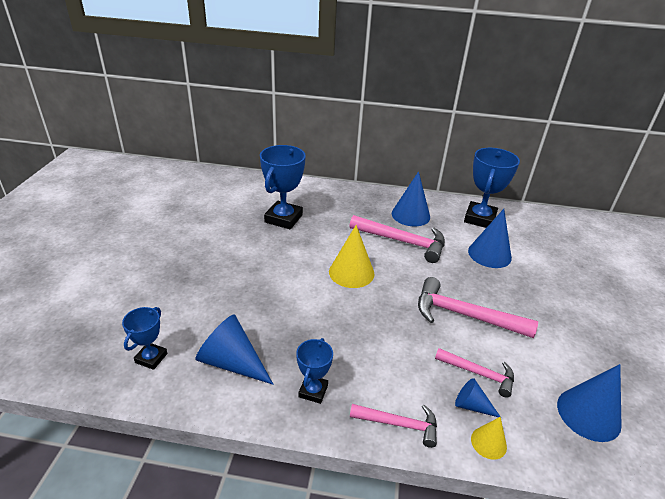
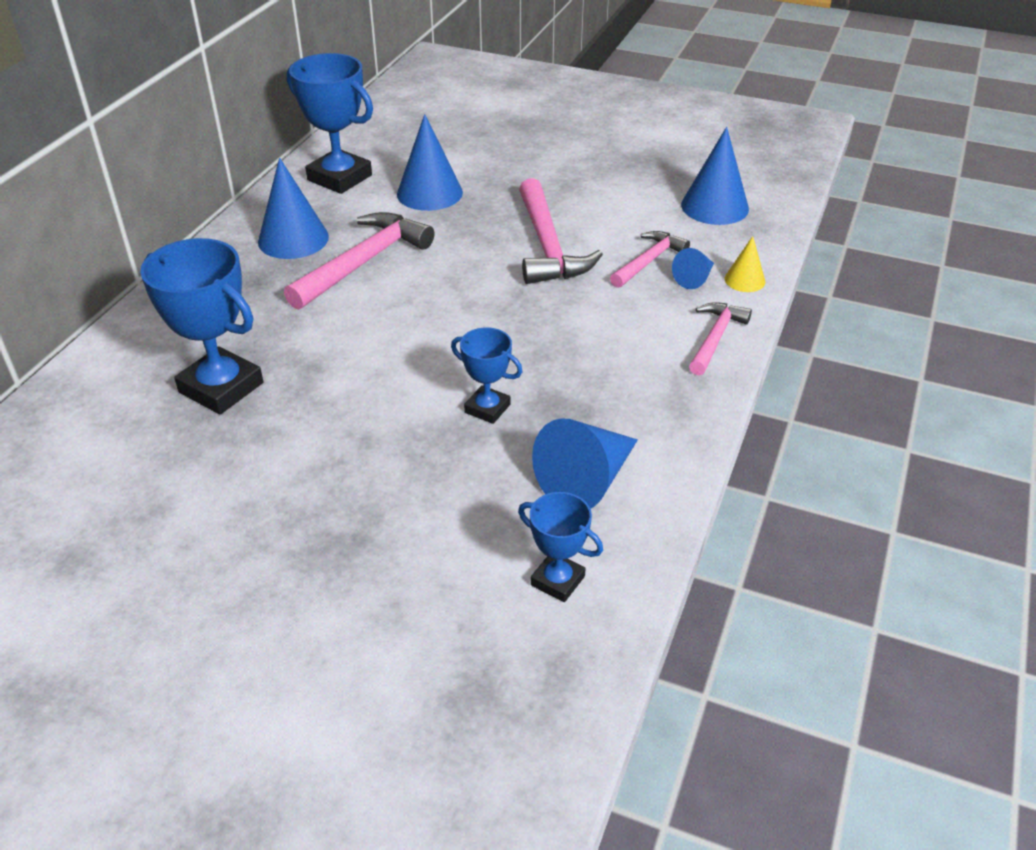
camera: 75 degrees left, 5 degrees up
blue trophy [296,338,333,404] -> blue trophy moved to [451,327,523,424]
yellow cone [329,225,374,288] -> none
pink hammer [418,277,538,338] -> pink hammer turned 45 degrees counterclockwise [519,178,603,284]

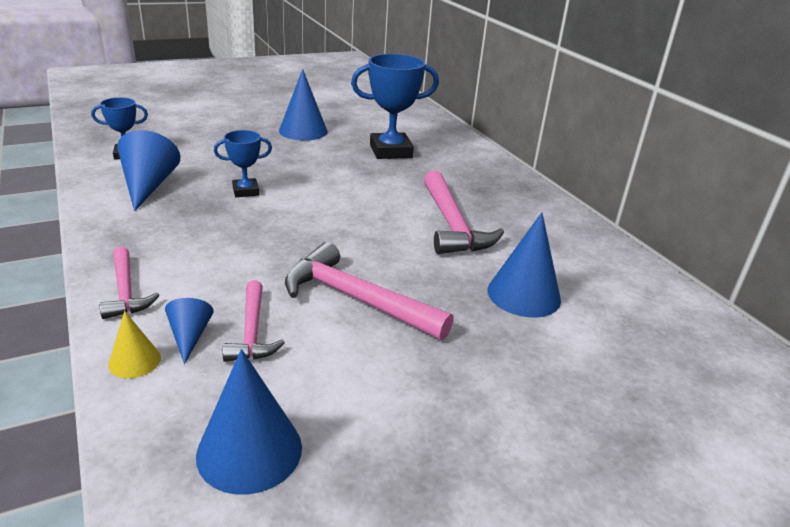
camera: 130 degrees right, 10 degrees down
blue cone [258,158,329,259] -> blue cone moved to [279,69,328,141]
blue trophy [287,53,373,194] -> none

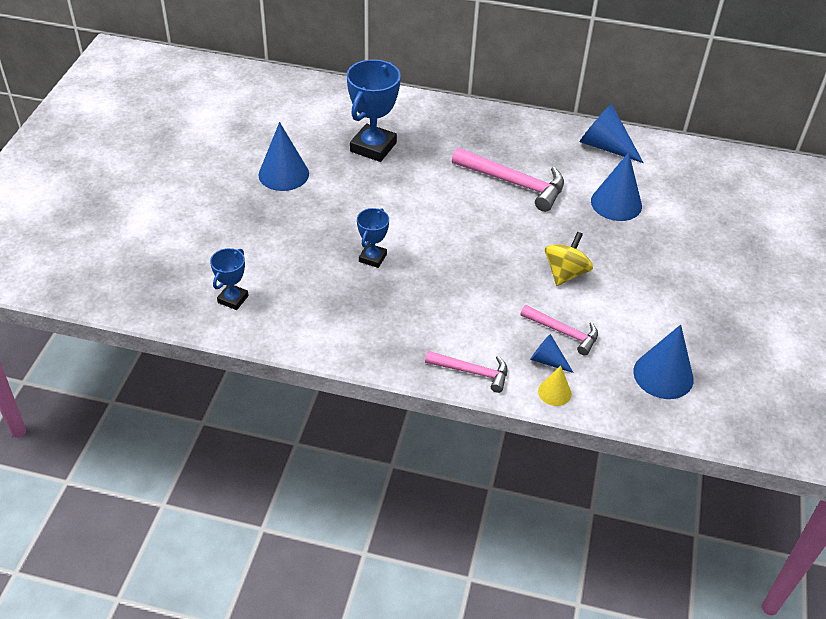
camera: 50 degrees left, 15 degrees up
blue cone [117,130,180,211] -> blue cone moved to [579,104,643,163]
pink hammer [285,242,454,340] -> yellow spinning top [545,232,593,286]

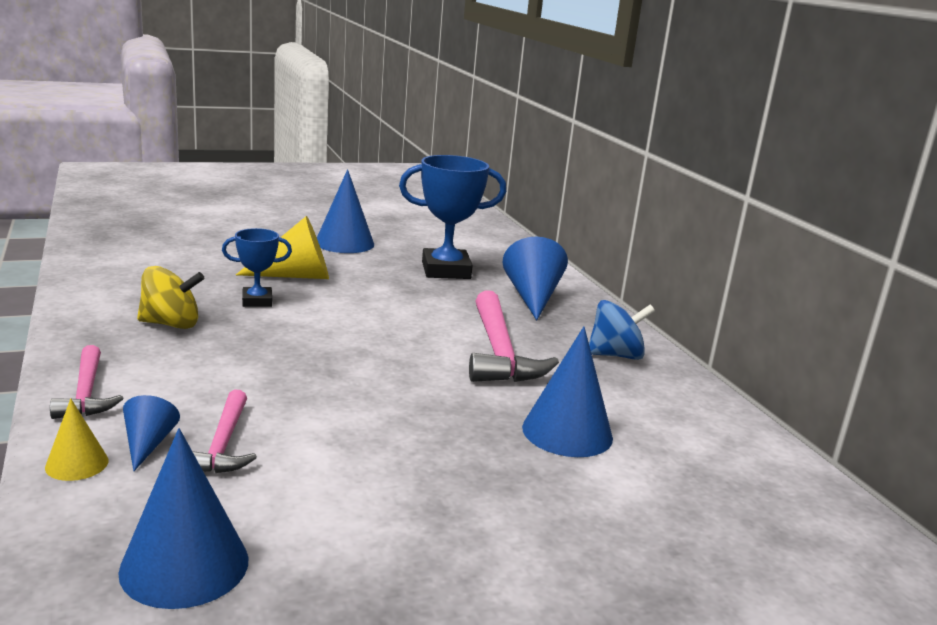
camera: 55 degrees right, 25 degrees down
blue trophy [210,248,249,310] -> none
yellow spinning top [545,232,593,286] -> yellow spinning top moved to [137,266,205,329]
blue cone [579,104,643,163] -> blue cone moved to [503,237,568,320]
none -> yellow cone [236,216,329,279]
none -> blue spinning top [589,300,655,360]

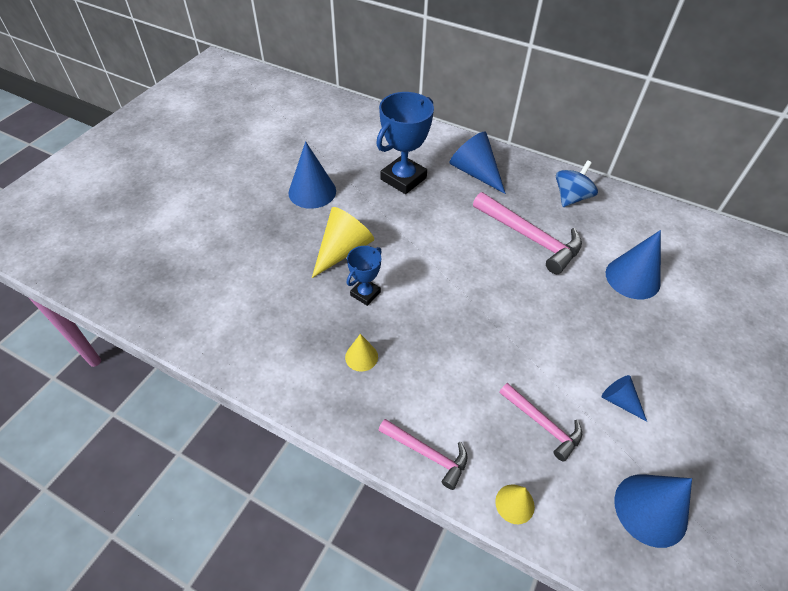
camera: 40 degrees left, 30 degrees up
blue cone [123,395,180,472] -> blue cone moved to [602,375,647,422]
yellow spinning top [137,266,205,329] -> yellow cone [345,334,378,372]

